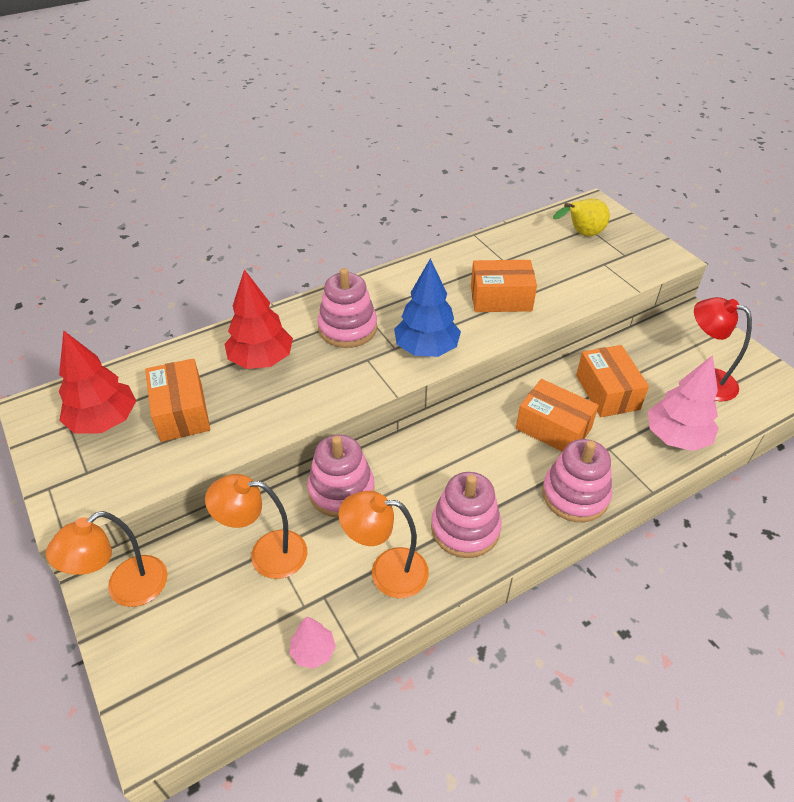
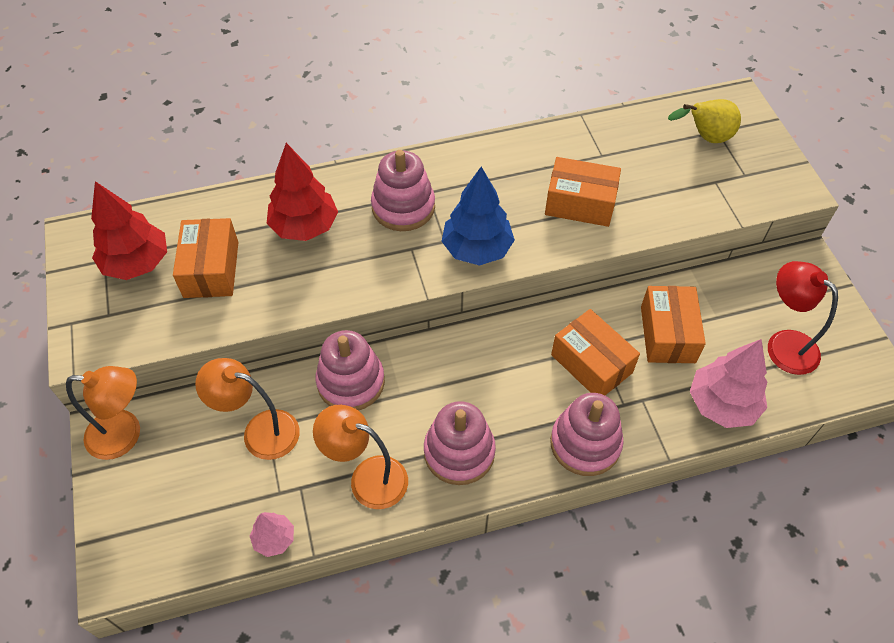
camera: 15 degrees right, 10 degrees up
orange lamp [46,511,168,607] -> orange lamp turned 150 degrees counterclockwise [66,366,140,460]

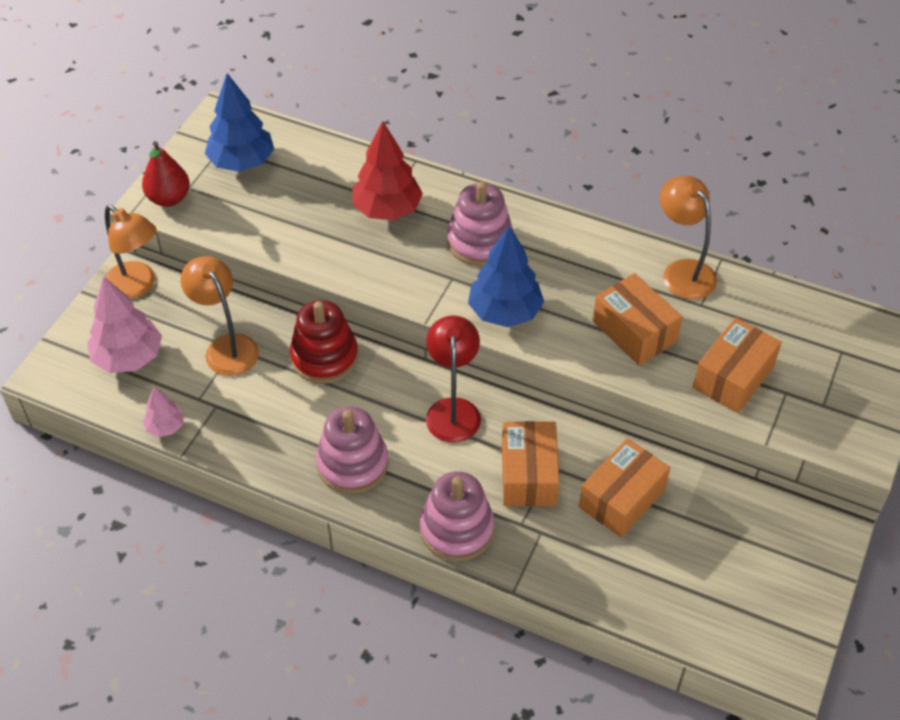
camera: 40 degrees right, 5 degrees down
red tree [91,181,167,280] -> blue tree [205,73,274,172]
orange box [173,218,238,298] -> orange box moved to [693,318,782,413]
orange lamp [313,405,408,509] -> orange lamp moved to [660,176,717,300]
pink stacking toy [316,330,385,411] -> red stacking toy [290,300,358,384]
yellow pear [668,99,741,143] -> none
pink tree [690,339,767,428] -> pink tree moved to [87,277,162,373]
red lamp [768,261,838,375] -> red lamp moved to [426,315,481,443]
none -> red pear [142,141,190,207]

